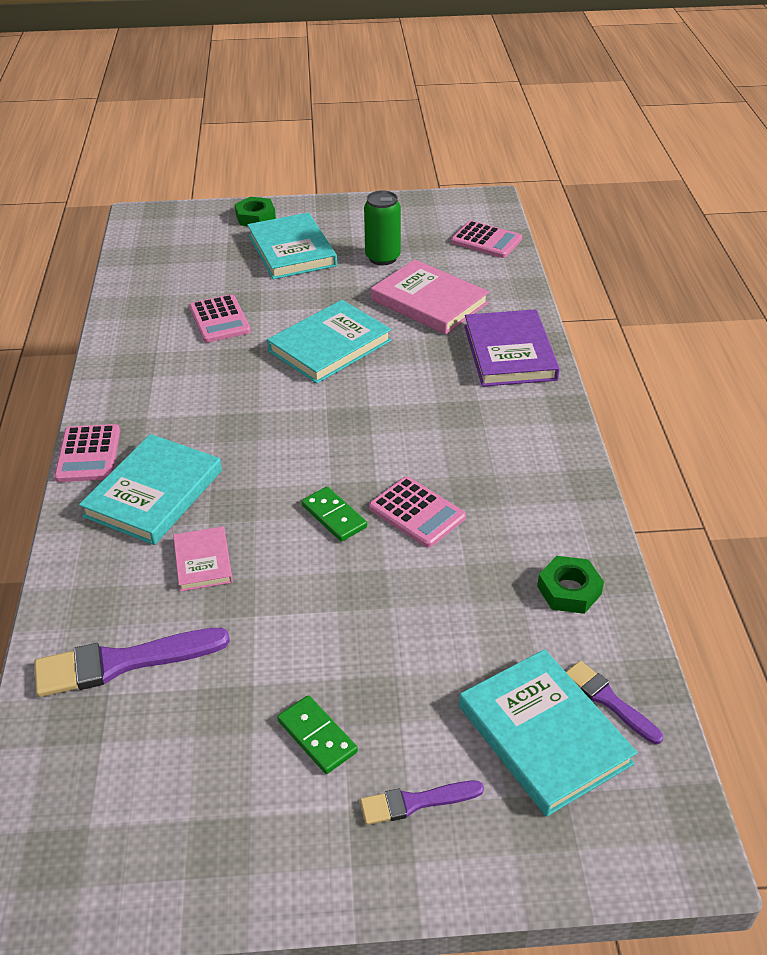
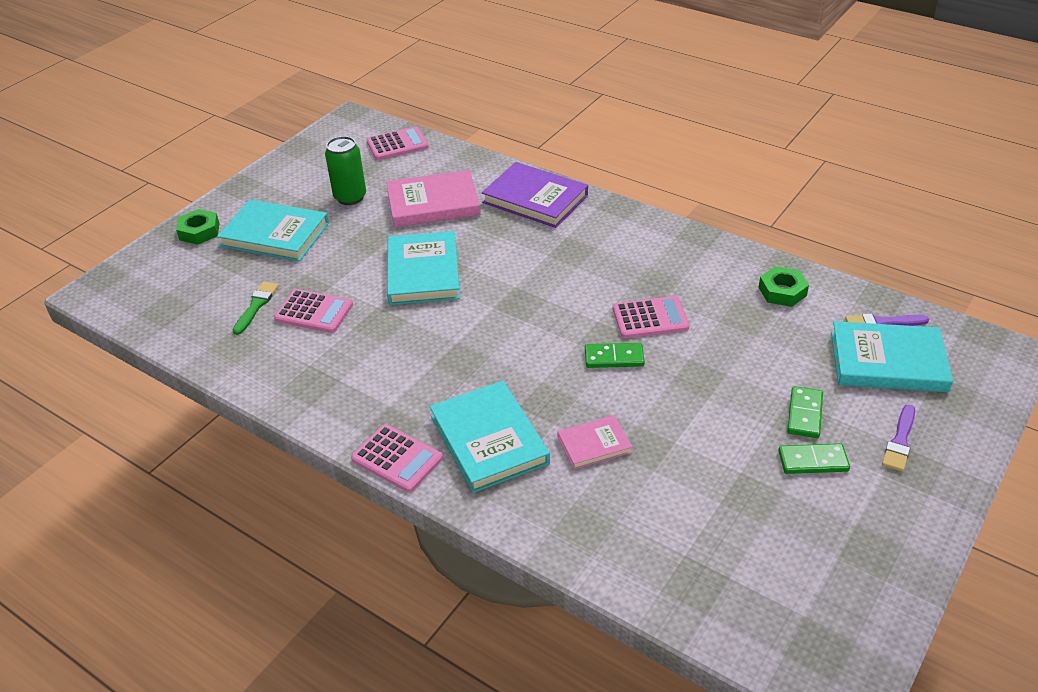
camera: 50 degrees left, 0 degrees up
purple brush [34,628,230,697] -> none
pink book [173,527,233,592] -> pink book turned 45 degrees counterclockwise [557,415,632,470]
none -> green brush [233,281,279,335]
none -> green domino [787,386,823,438]

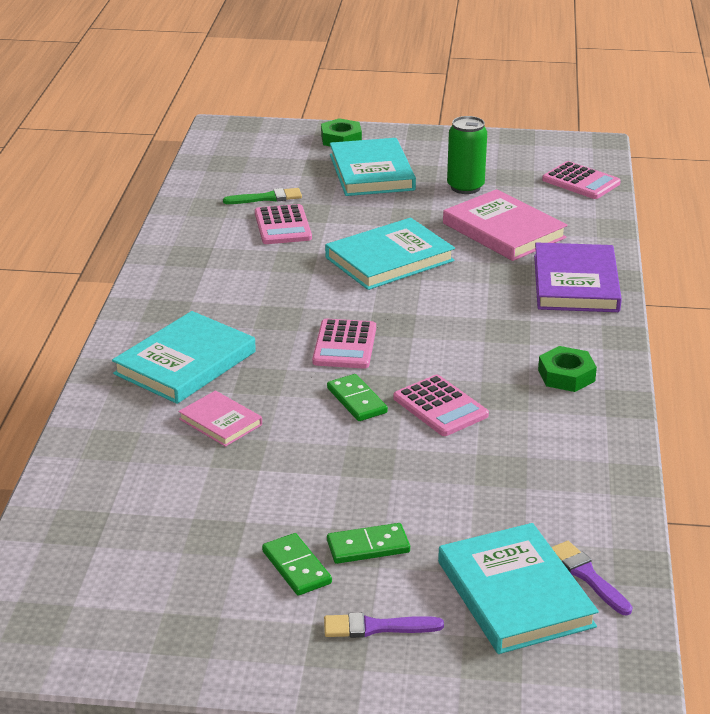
camera: 60 degrees right, 10 degrees down
pink calculator [351,424,443,492] -> pink calculator moved to [312,319,376,369]
green nut [758,266,809,307] -> green nut moved to [538,346,597,392]

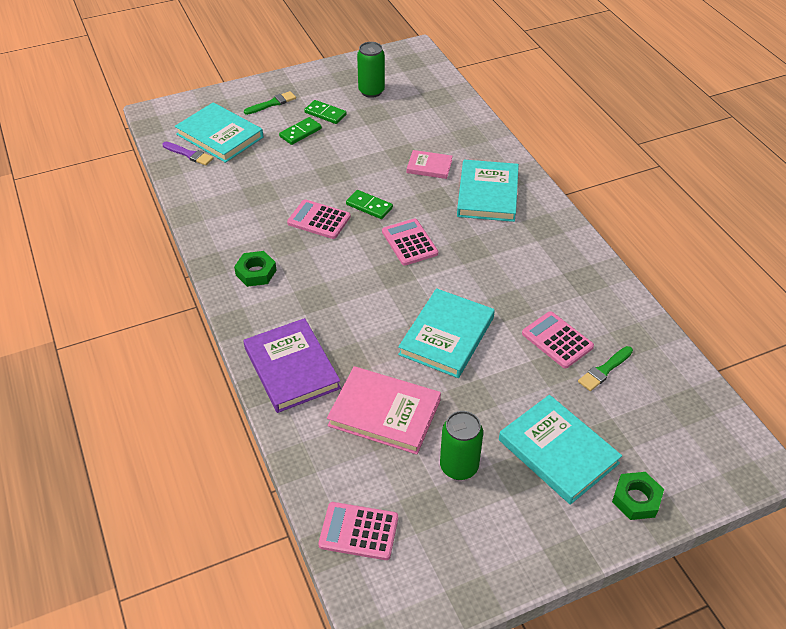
camera: 150 degrees right, 15 degrees up
purple brush [324,613,444,638] -> green brush [244,91,296,115]
none -> green can [357,42,385,98]

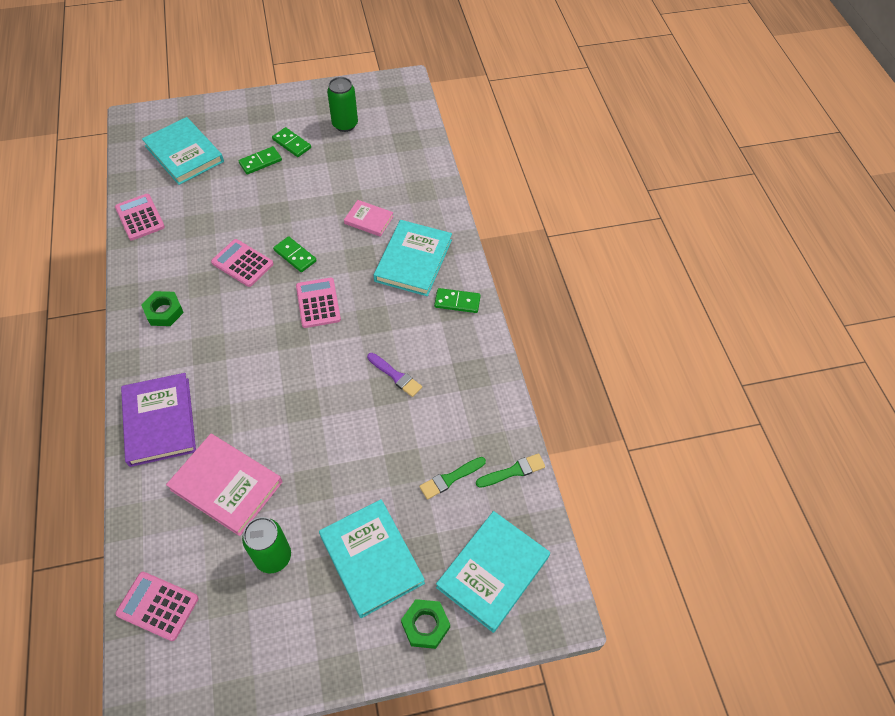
camera: 10 degrees right, 10 degrees up
purple brush [162,142,214,166] -> purple brush moved to [367,353,422,397]
green brush [244,91,296,115] -> green brush moved to [476,453,545,488]
turquoise book [398,288,495,378] -> turquoise book moved to [436,511,550,633]
pink calculator [522,311,594,368] -> pink calculator moved to [115,194,165,240]
none -> green domino [434,288,481,313]

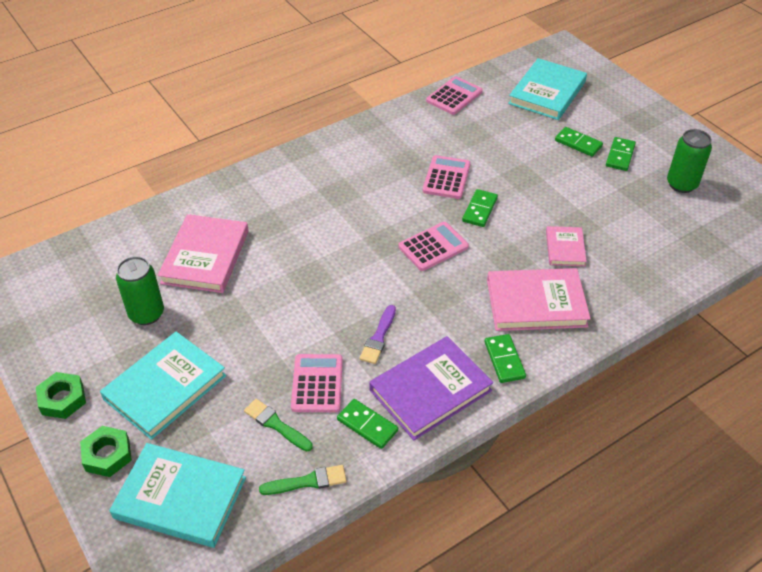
camera: 70 degrees right, 10 degrees down
pink calculator [115,572,198,641] -> pink calculator moved to [291,354,343,412]
purple book [121,373,196,467] -> purple book moved to [369,336,493,440]
green nut [141,291,184,326] -> green nut moved to [36,372,86,419]
turquoise book [374,220,452,296] -> pink book [487,268,591,331]
green brush [476,453,545,488] -> green brush turned 60 degrees counterclockwise [259,465,347,495]
none -> green domino [337,399,398,449]

